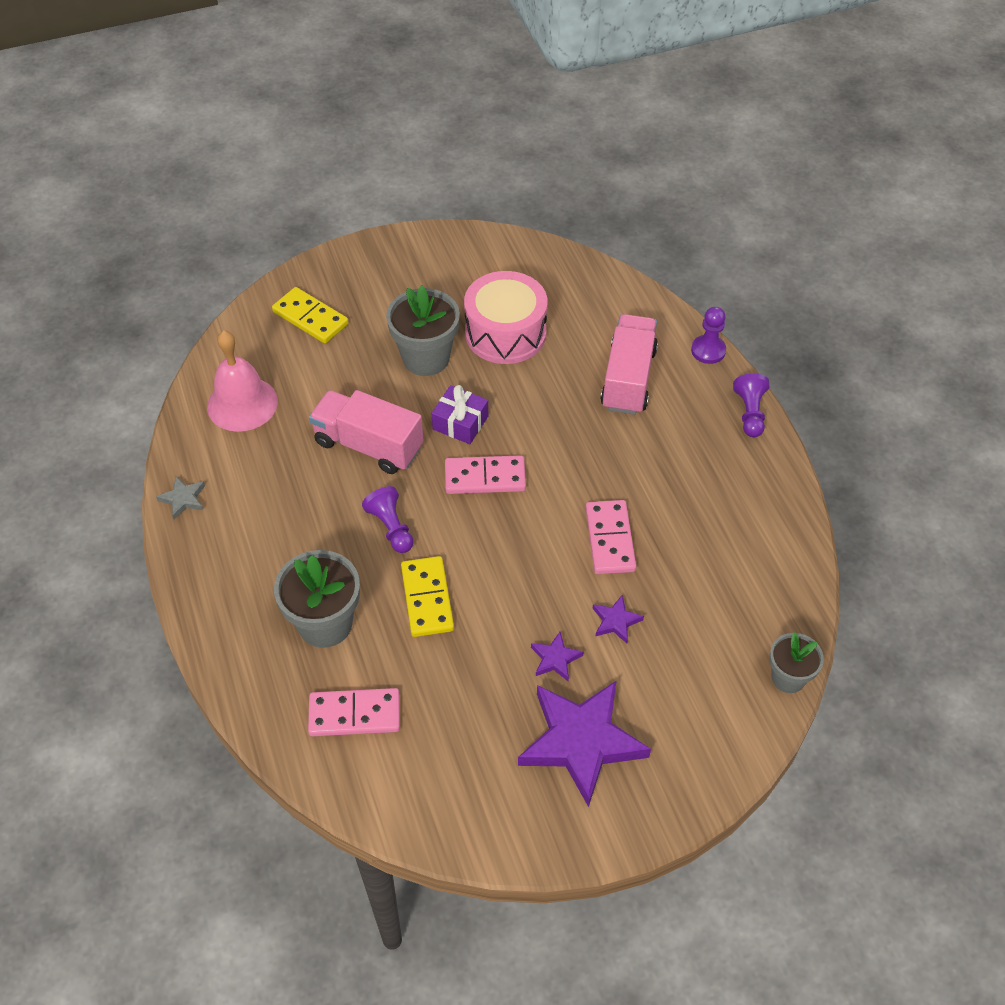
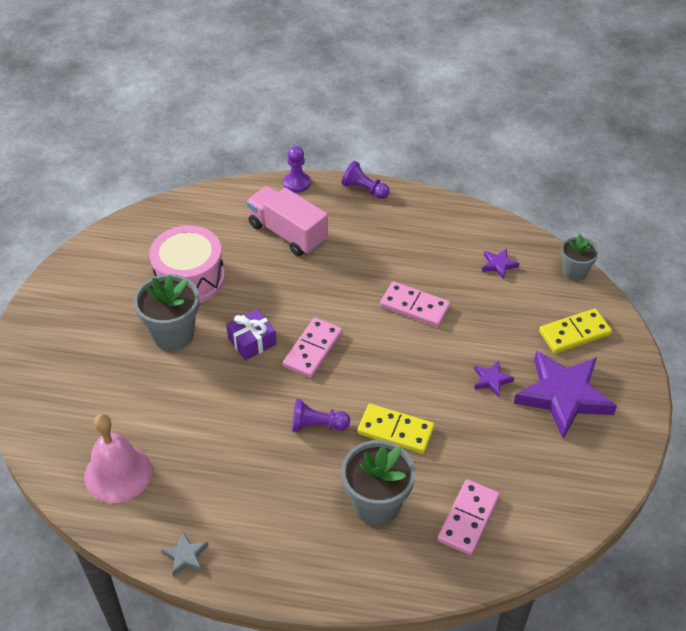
camera: 60 degrees left, 5 degrees down
yellow domino [272,287,349,344] -> yellow domino moved to [539,309,612,354]
pink truck [309,390,424,474] -> none
purple star [592,595,644,643] -> purple star moved to [482,249,520,279]

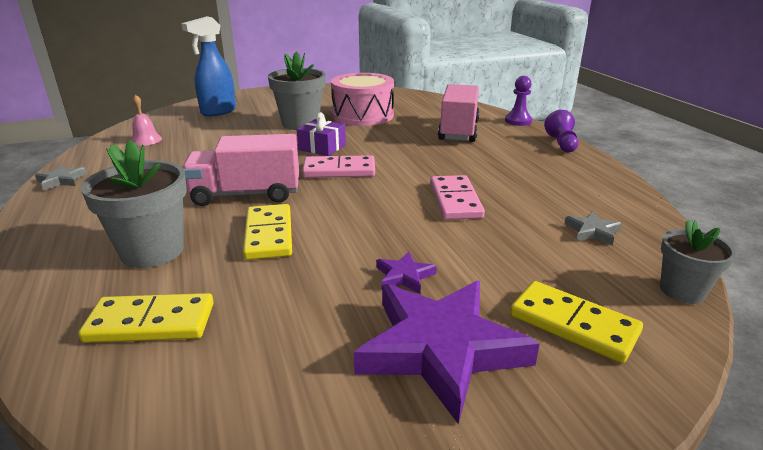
camera: 60 degrees right, 20 degrees down
pink bell [84,414,152,503] -> pink bell [131,94,162,146], size x0.53
purple pawn [292,399,350,432] -> pink truck [182,134,299,206]
pink domino [437,479,500,555] -> yellow domino [78,293,214,343]
purple star [482,249,520,279] -> grey star [564,211,622,245]
none -> blue spray bottle [181,16,236,116]

